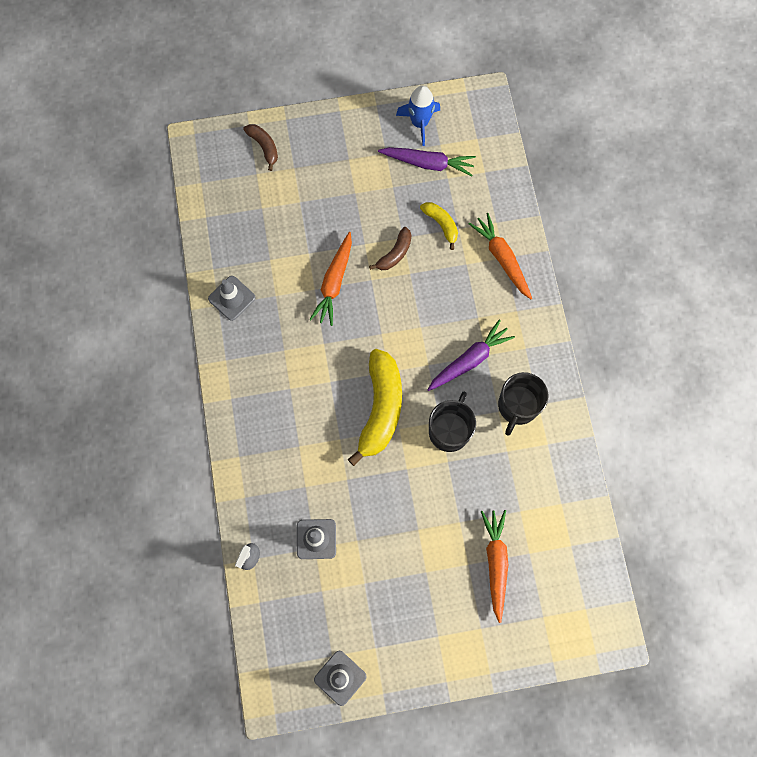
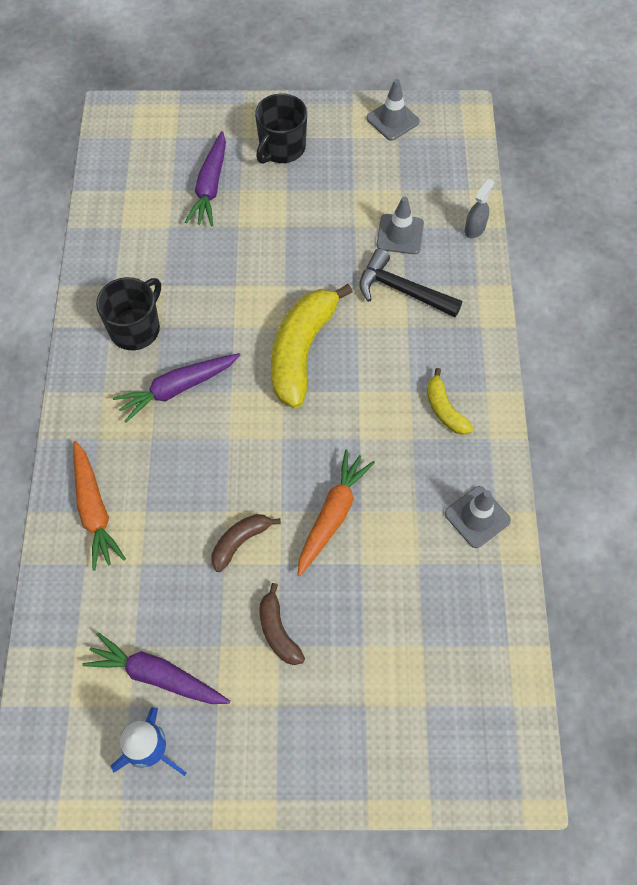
camera: 170 degrees left, 10 degrees down
brown banana [243,124,278,171] -> brown banana moved to [260,583,305,665]
yellow banana [420,202,458,250] -> yellow banana moved to [427,368,473,435]
black mug [429,392,476,452] -> black mug moved to [255,94,307,164]
orange carrot [481,510,508,623] -> purple carrot [185,131,226,226]
none -> black hammer [359,249,462,317]

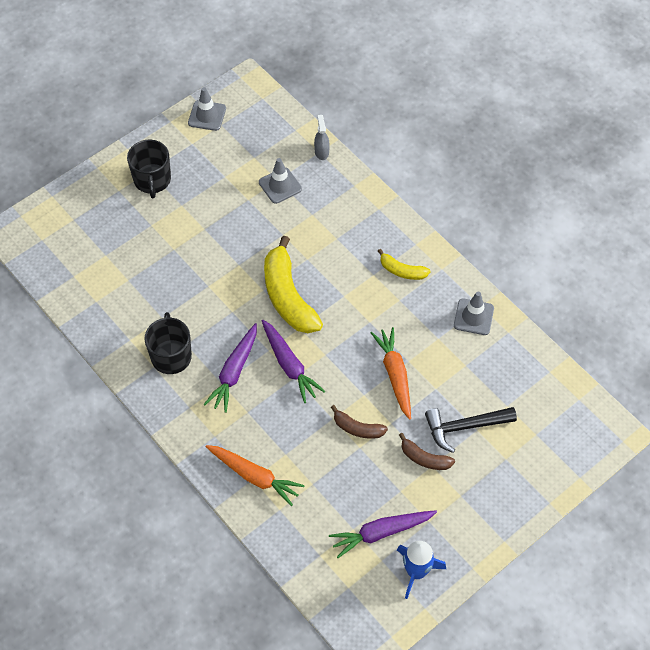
camera: 40 degrees left, 5 degrees down
purple carrot [185,131,226,226] -> purple carrot moved to [262,320,325,403]
brown banana [212,514,281,572] -> brown banana turned 75 degrees counterclockwise [331,405,388,439]
black hammer [359,249,462,317] -> black hammer moved to [425,407,517,453]

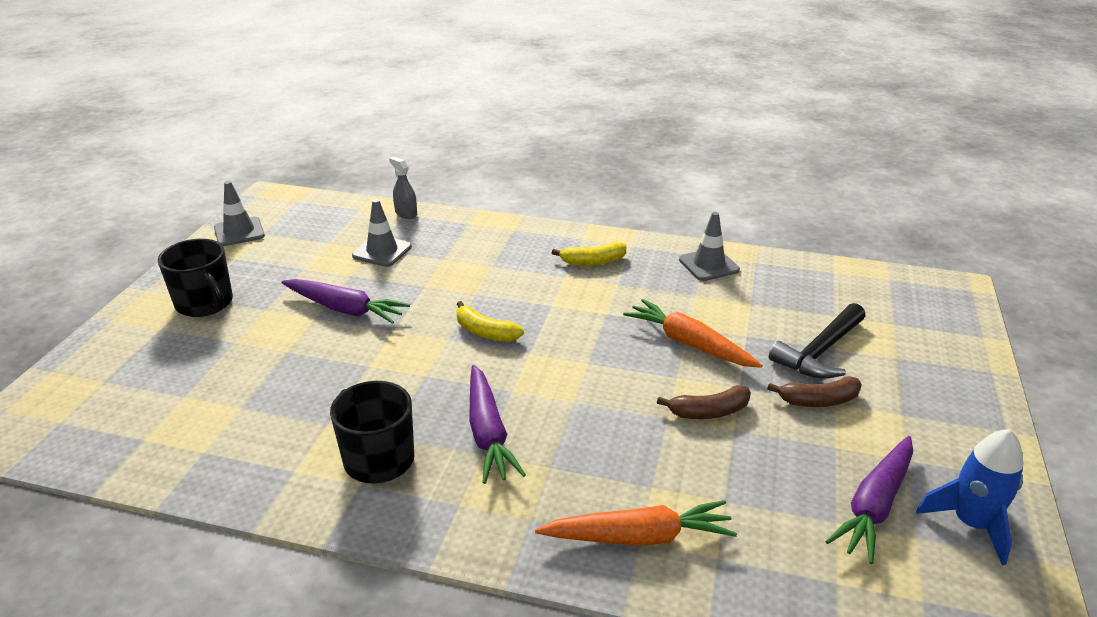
camera: 35 degrees left, 25 degrees down
purple carrot [262,320,325,403] -> purple carrot moved to [281,279,410,324]
yellow banana [264,236,323,333] -> yellow banana [456,301,524,342], size x0.51

